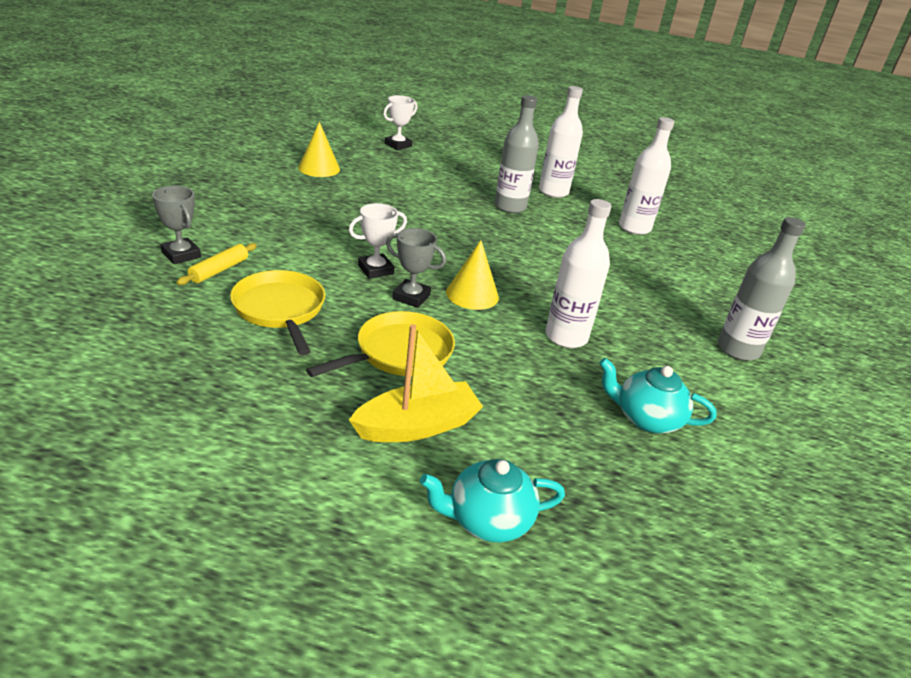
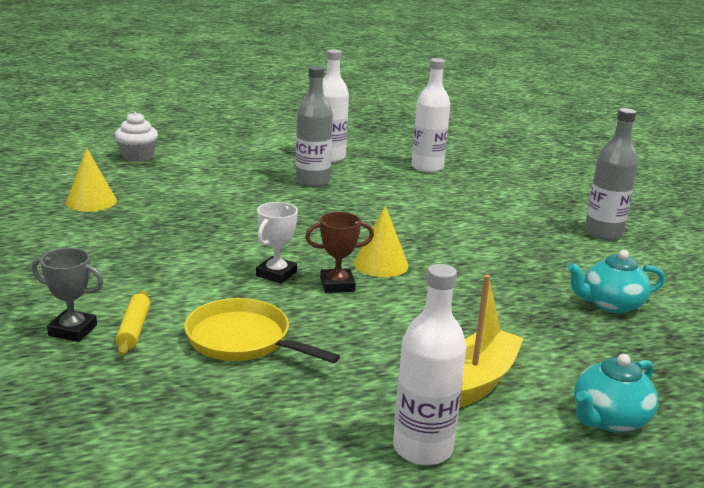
camera: 30 degrees left, 10 degrees down
yellow pan [306,311,455,377] -> none
white trophy [383,95,418,150] -> white cupcake [115,112,158,162]
grey trophy [386,228,446,308] -> brown trophy [305,212,374,293]
white bottle [545,199,612,348] -> white bottle moved to [393,264,467,465]

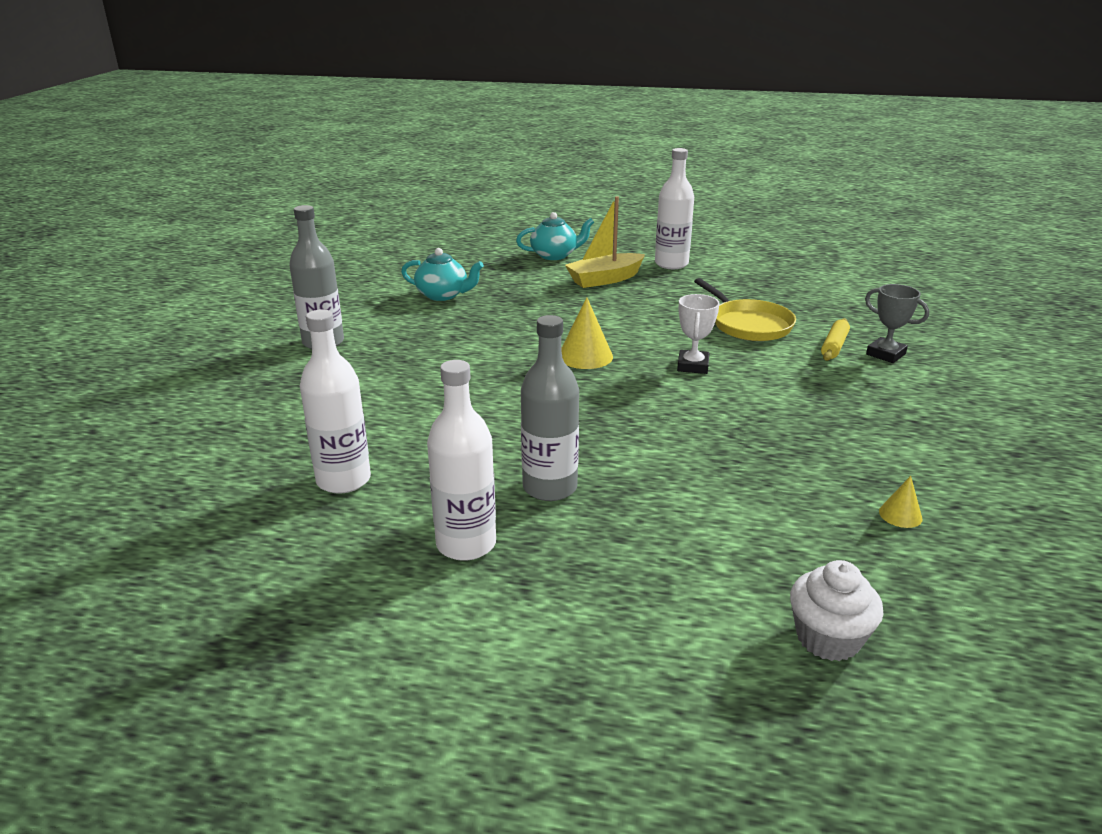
camera: 150 degrees left, 5 degrees up
yellow cone [66,148,117,212] -> yellow cone [879,476,923,528], size x0.55
white trophy [256,202,298,284] -> white trophy turned 45 degrees counterclockwise [677,294,720,374]
brown trophy [305,212,374,293] -> none

